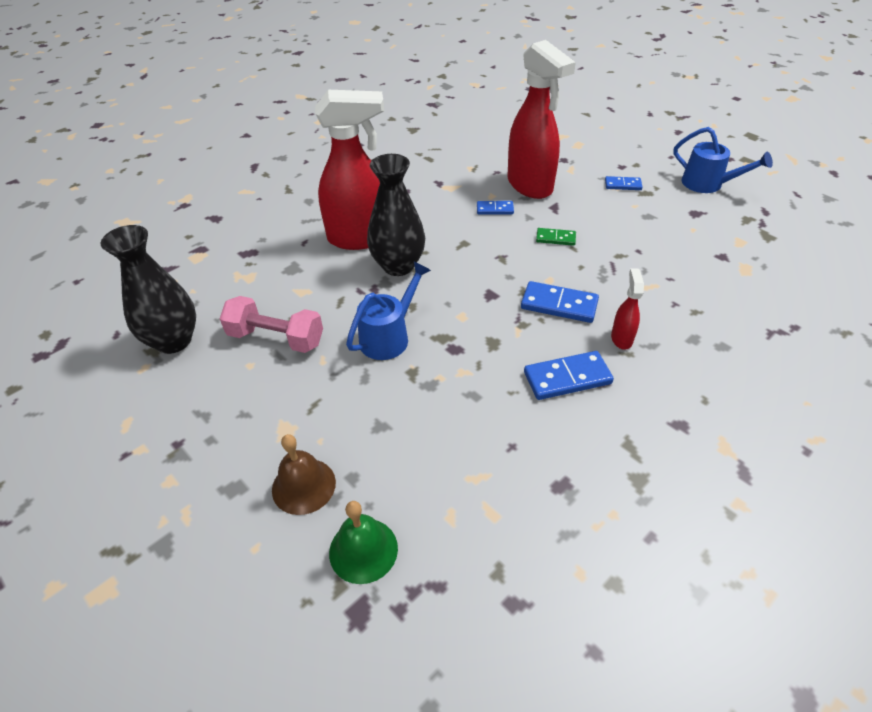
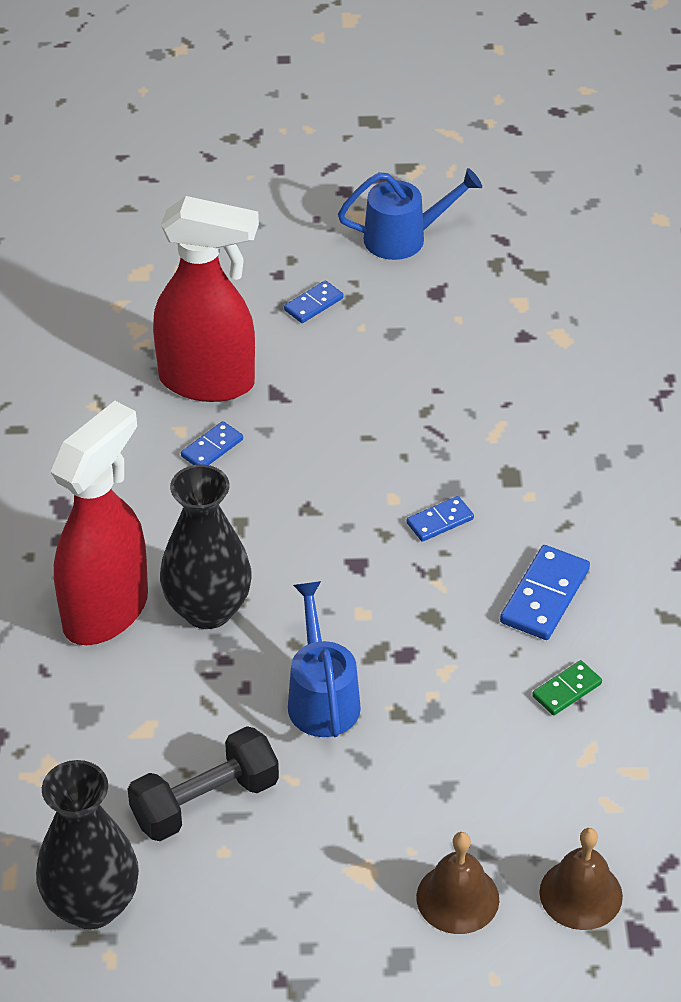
camera: 50 degrees left, 0 degrees up
pink dumbbell [220,296,323,353] -> black dumbbell [128,726,279,841]
green bell [329,501,398,584] -> brown bell [539,828,623,930]
blue domino [521,281,599,323] -> blue domino [406,496,474,542], size x0.60
green domino [536,228,576,246] -> green domino moved to [532,660,602,715]
red spray bottle [611,268,644,350] -> none

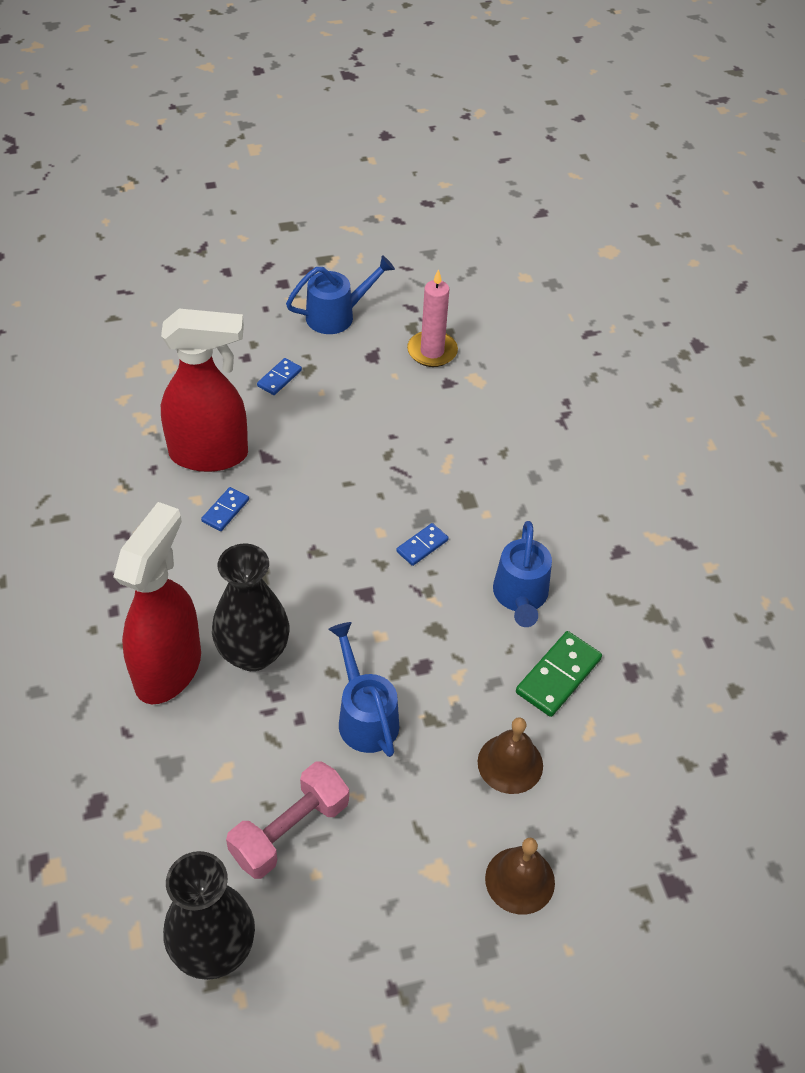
camera: 15 degrees left, 5 degrees up
black dumbbell [128,726,279,841] -> pink dumbbell [226,761,349,879]
blue domino [500,545,590,640] -> blue watering can [493,521,552,627]
green domino [532,660,602,715] -> green domino [516,631,602,717], size x1.67
brown bell [539,828,623,930] -> brown bell moved to [478,717,543,794]
none -> pink candle [407,269,458,367]

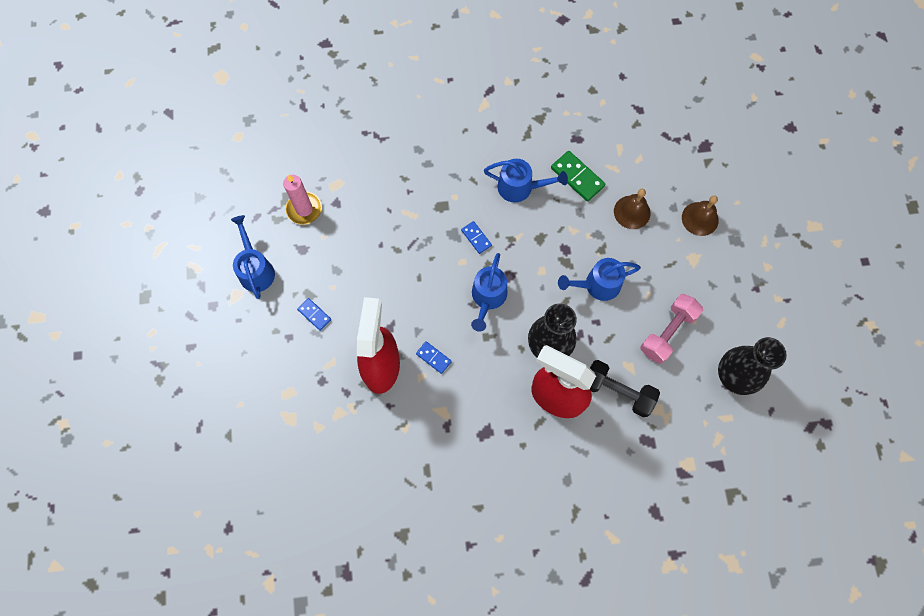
camera: 80 degrees left, 20 degrees up
pink dumbbell [226,761,349,879] -> pink dumbbell turned 75 degrees clockwise [640,294,703,364]
none -> blue watering can [471,253,507,332]
none -> black dumbbell [590,360,660,417]

